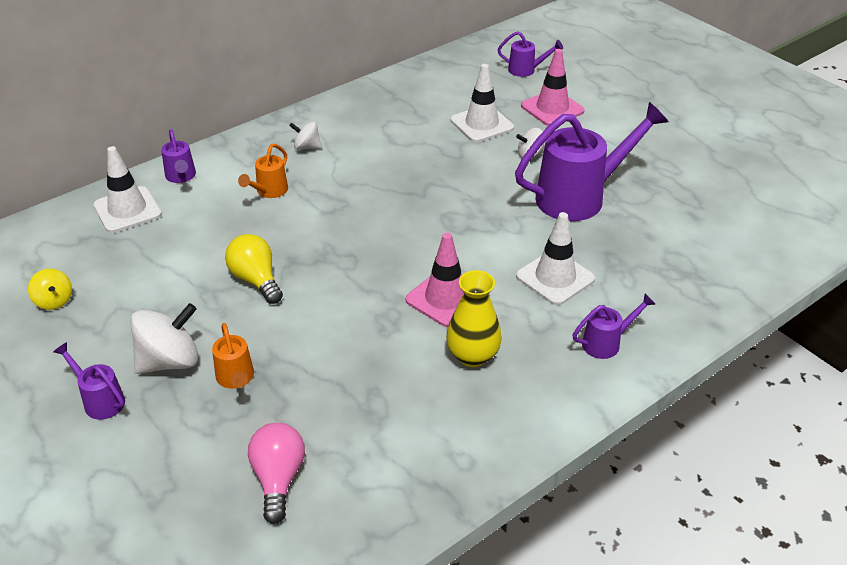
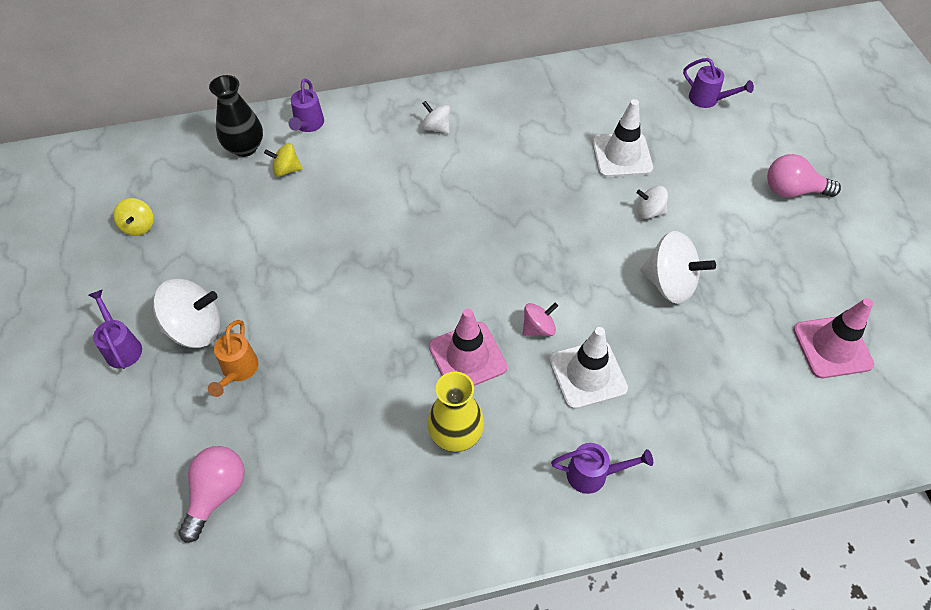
camera: 25 degrees right, 15 degrees up
white traffic cone [94,146,162,233] -> black vase [209,75,263,157]
yellow light bulb [225,234,283,304] -> none
orange watering can [238,144,288,198] -> none
purple watering can [515,102,668,221] -> white spinning top [640,231,716,304]
pink traffic cone [521,49,585,126] -> pink traffic cone moved to [793,298,874,378]
none -> yellow spinning top [264,143,303,177]
none -> pink spinning top [523,303,558,336]
none -> pink light bulb [767,154,841,197]

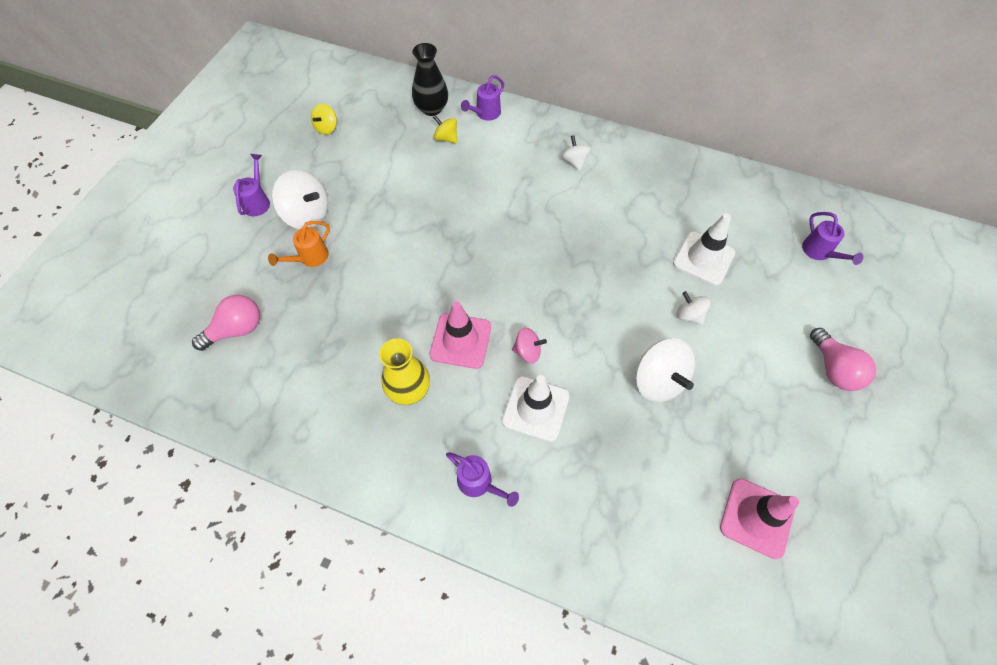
camera: 35 degrees right, 5 degrees up
pink light bulb [767,154,841,197] -> pink light bulb turned 150 degrees counterclockwise [810,328,876,391]

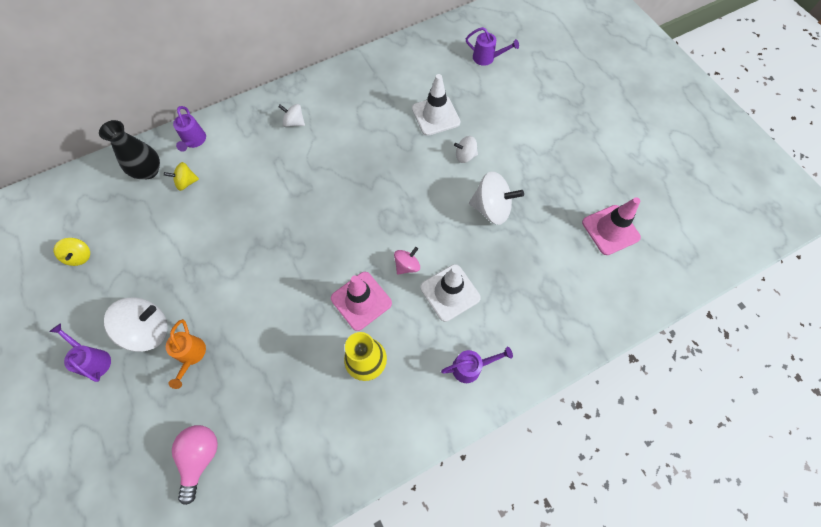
camera: 50 degrees left, 5 degrees up
pink light bulb [810,328,876,391] -> none

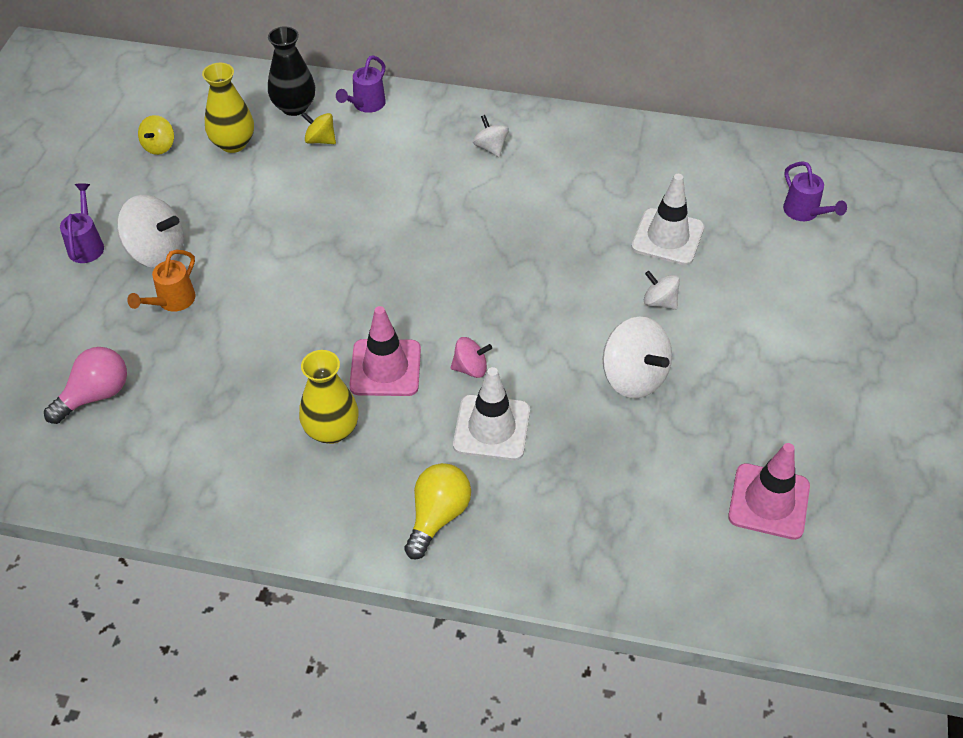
camera: 40 degrees right, 15 degrees down
purple watering can [441,347,513,383] -> yellow light bulb [404,463,471,559]
none -> yellow vase [202,63,254,153]

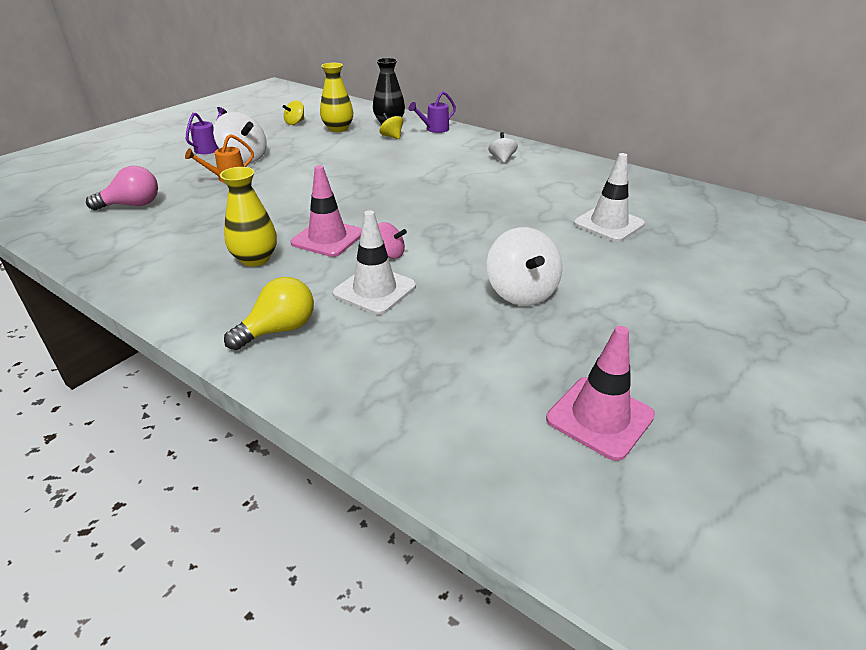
camera: 25 degrees right, 15 degrees down
white spinning top [644,271,680,310] -> none
purple watering can [783,161,847,221] -> none

